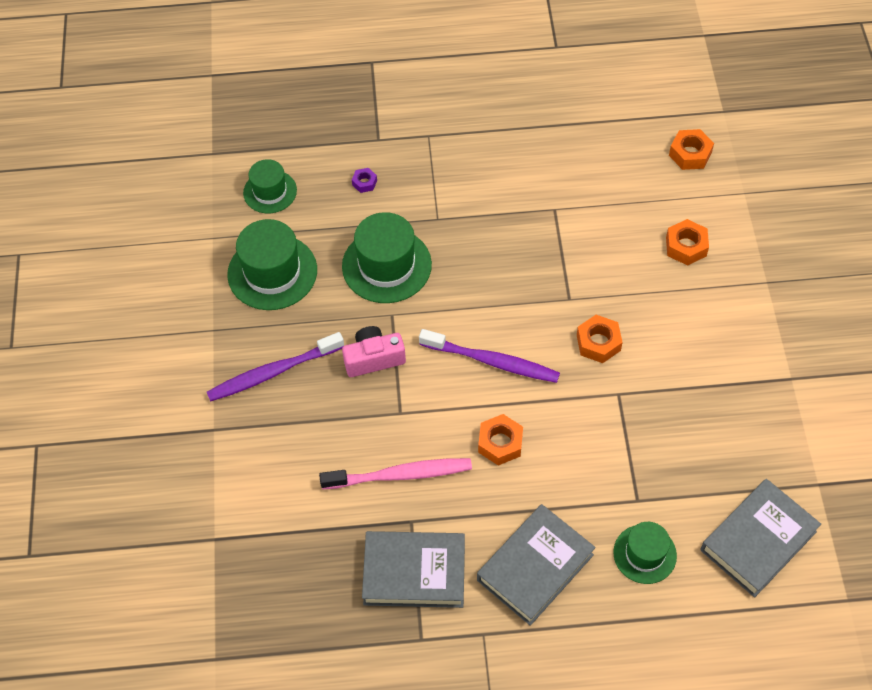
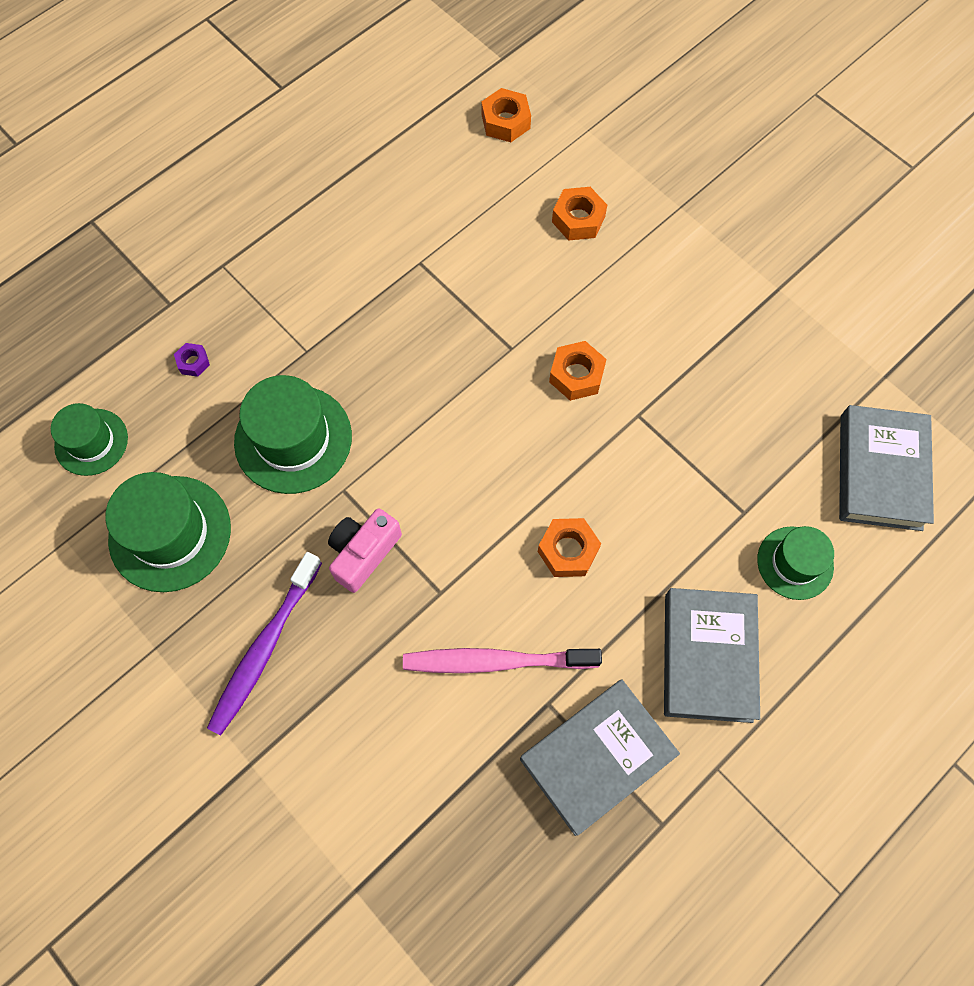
camera: 40 degrees left, 10 degrees up
pink toothbrush [319,458,472,489] -> pink toothbrush turned 135 degrees counterclockwise [403,648,602,673]
purple toothbrush [419,329,560,383] -> none

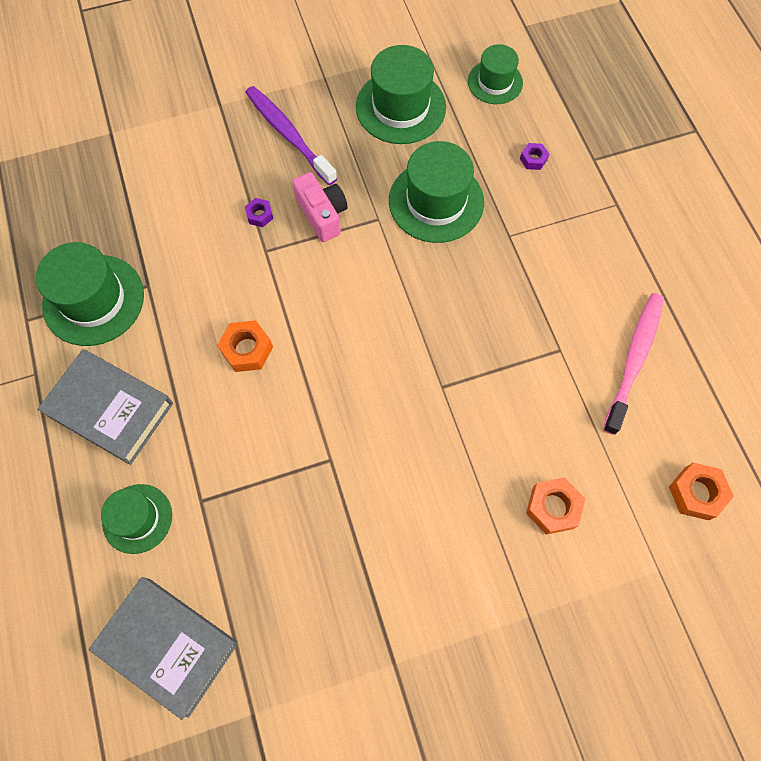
camera: 115 degrees right, 0 degrees up
pink toothbrush [403,648,602,673] -> pink toothbrush moved to [603,293,664,435]
grey book [520,680,680,836] -> green hat [36,242,144,346]
orange nut [549,341,607,401] -> none
none -> purple nut [245,198,273,227]

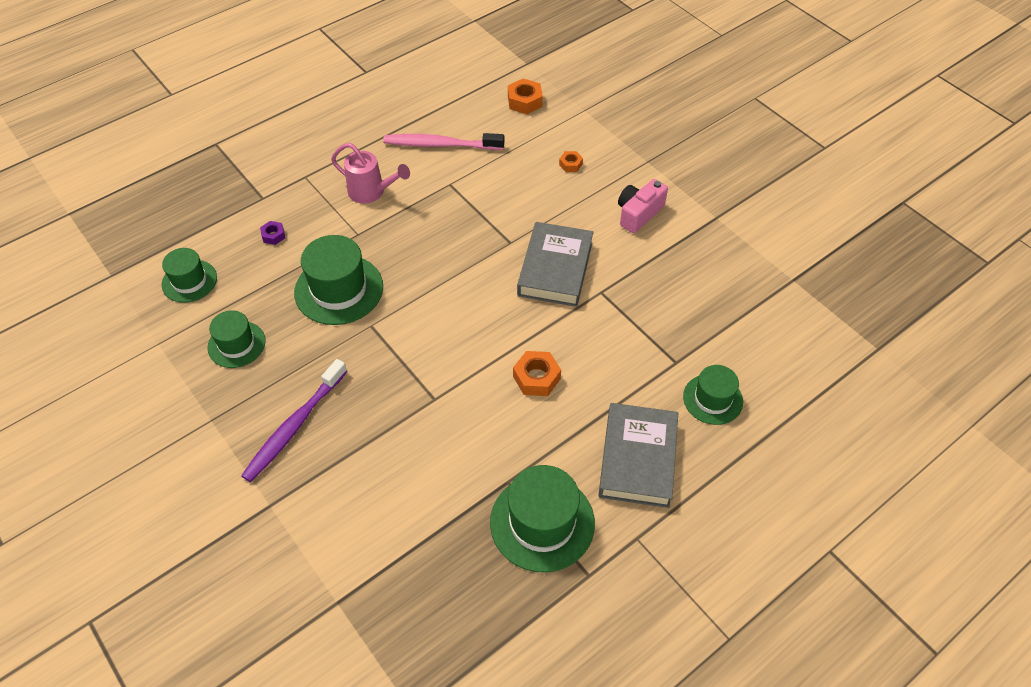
camera: 110 degrees left, 15 degrees down
grey book [88,577,238,720] -> grey book moved to [517,222,593,307]
purple nut [245,198,273,227] -> none
pink camera [293,172,348,242] -> pink camera moved to [618,179,668,233]
green hat [356,45,446,144] -> green hat [207,310,266,368], size x0.62
orange nut [526,477,585,535] -> orange nut [559,151,583,172], size x0.59
none -> pink watering can [331,143,410,204]

